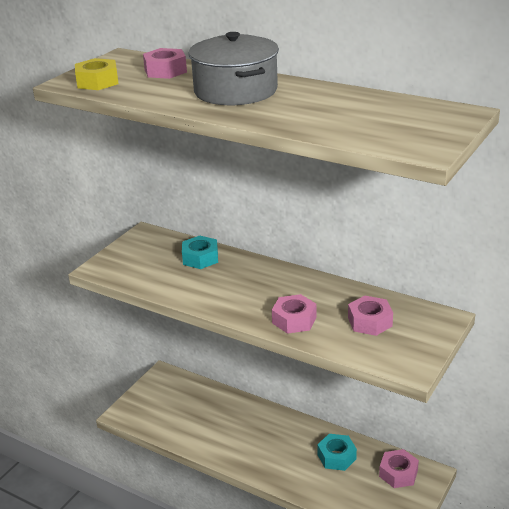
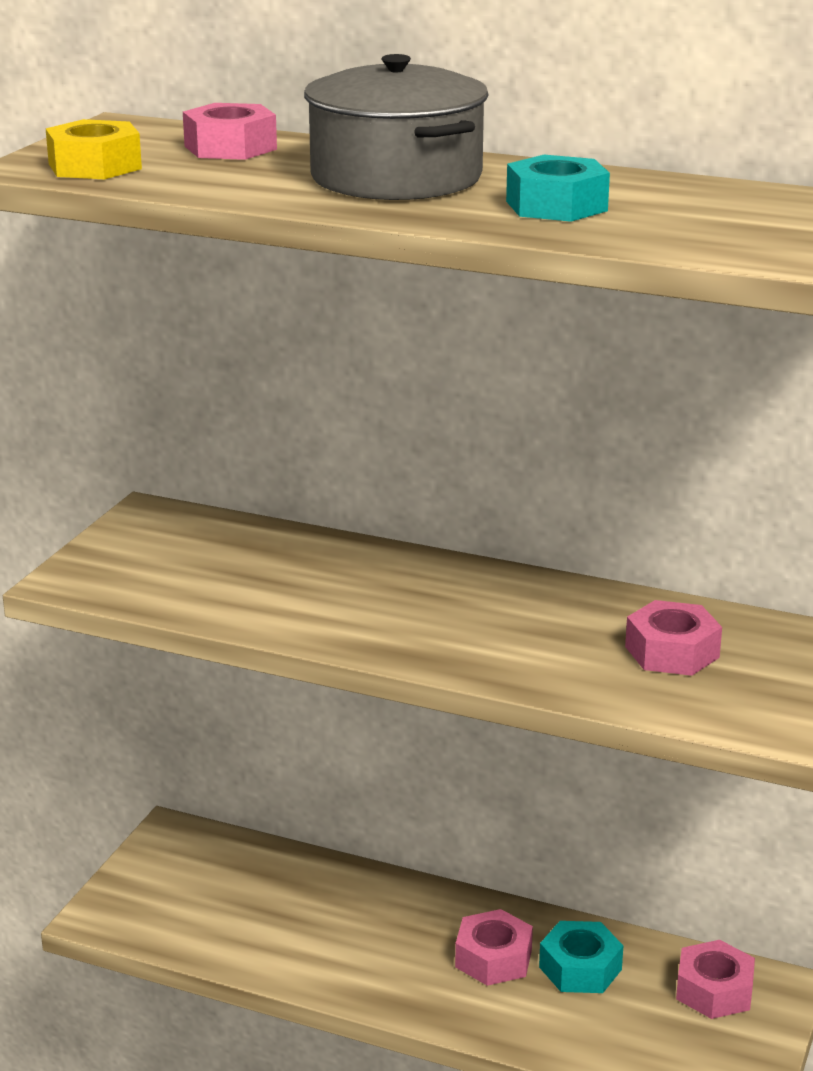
camera: 10 degrees left, 5 degrees down
turquoise nut [182,236,218,269] -> turquoise nut moved to [506,155,610,222]
pink nut [272,294,316,334] -> pink nut moved to [455,909,533,986]

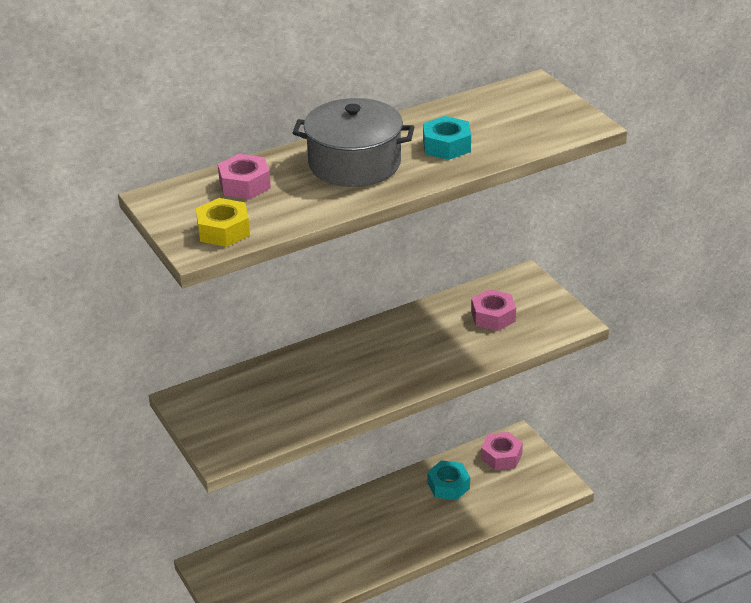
camera: 50 degrees left, 10 degrees up
pink nut [455,909,533,986] -> none

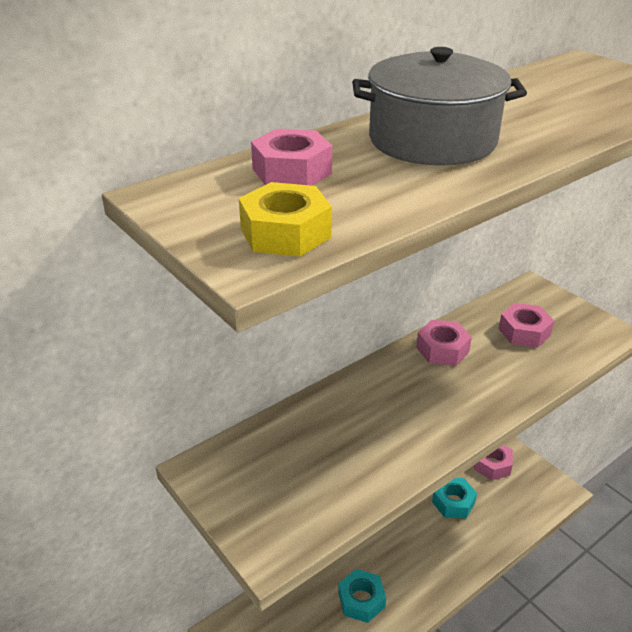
camera: 10 degrees left, 0 degrees up
turquoise nut [423,116,471,160] -> turquoise nut moved to [338,569,386,623]
none -> pink nut [416,320,472,366]

